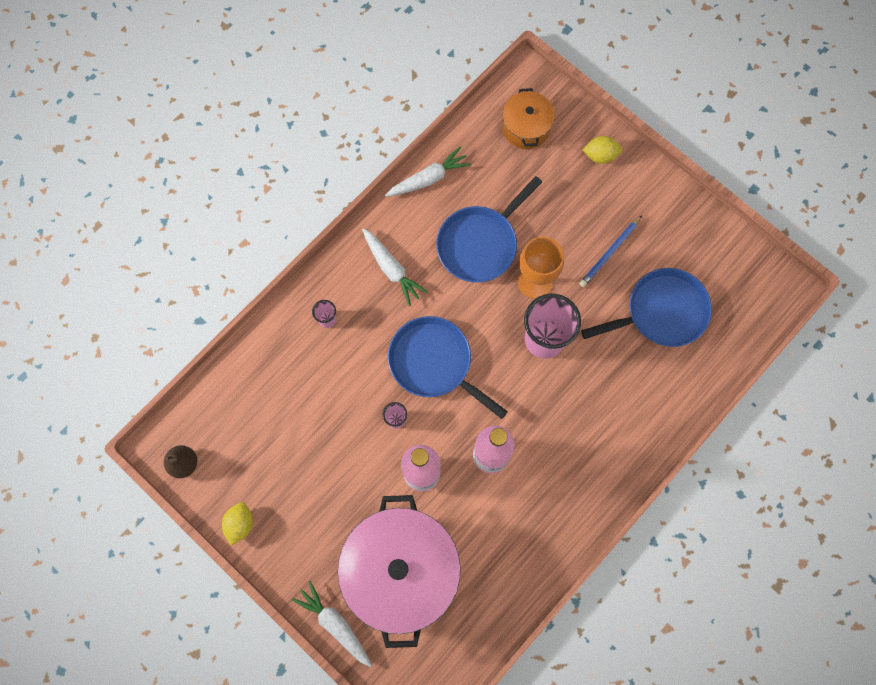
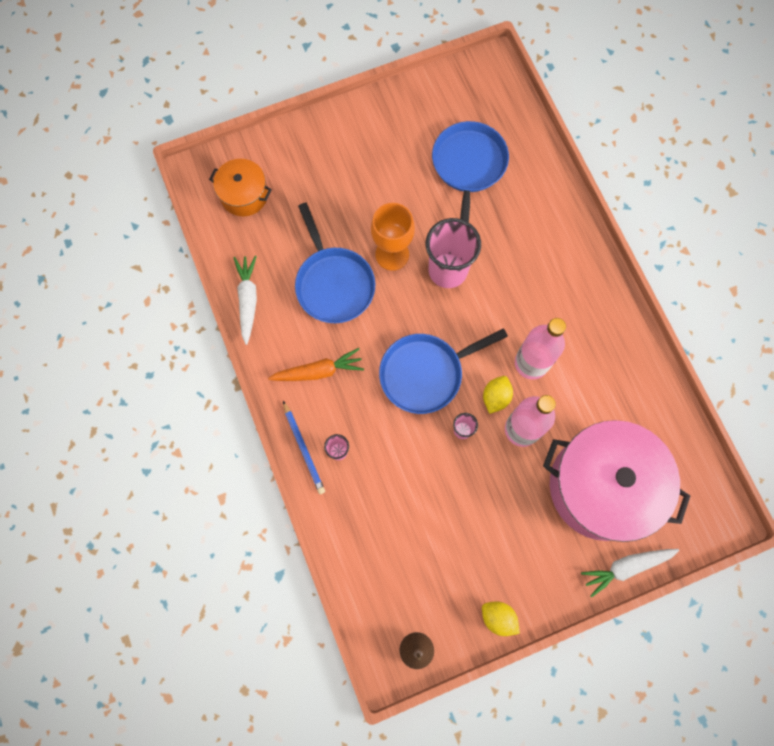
camera: 65 degrees left, 0 degrees up
white carrot [362,228,428,306] -> orange carrot [268,348,364,381]
blue pencil [579,215,642,287] -> blue pencil moved to [283,401,325,494]
yellow lemon [583,136,622,164] -> yellow lemon moved to [483,376,513,414]

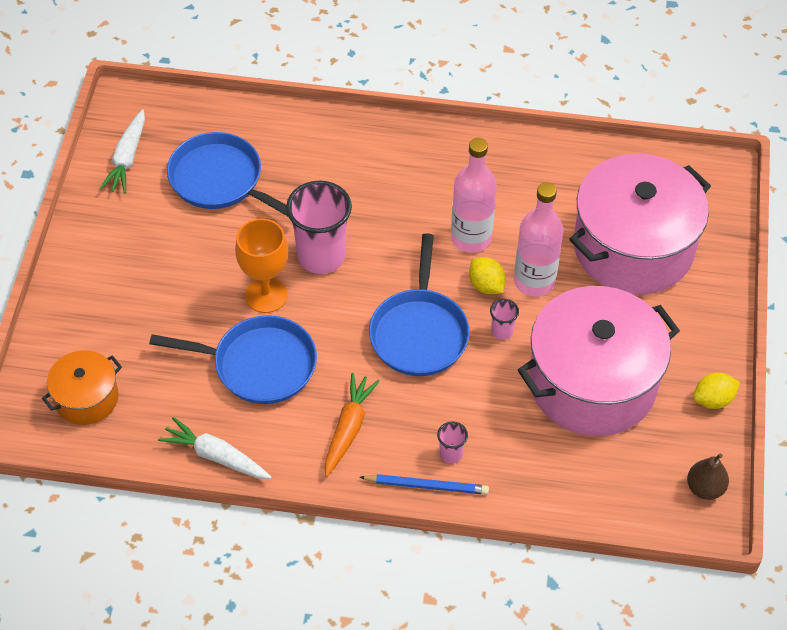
camera: 60 degrees left, 20 degrees down
white carrot [581,549,679,597] -> white carrot moved to [100,109,145,193]
none -> pink pot [518,286,680,436]

